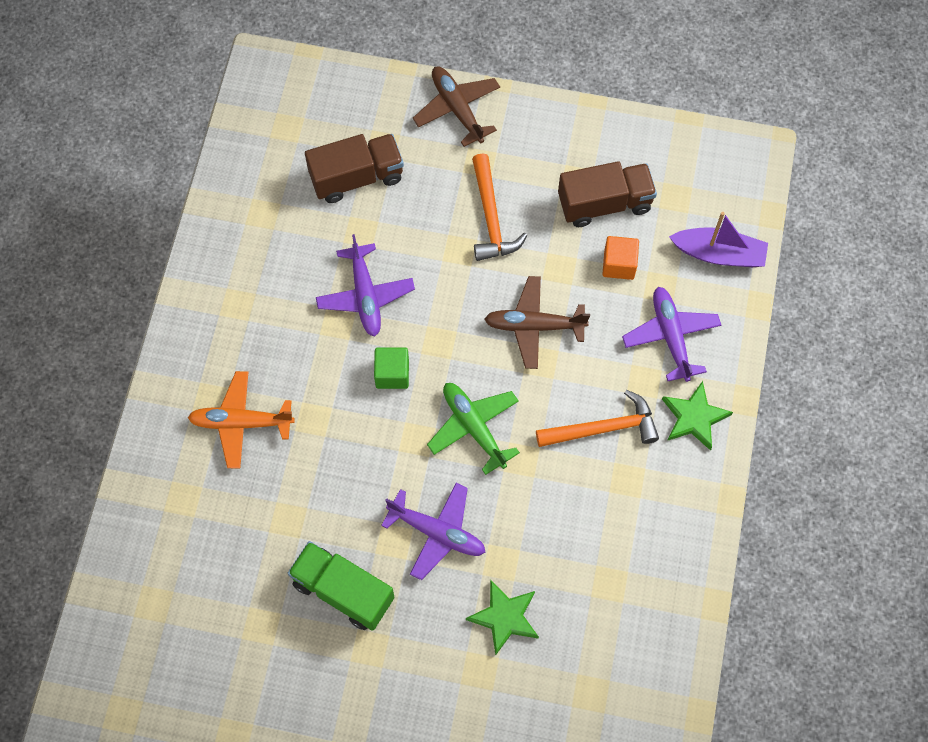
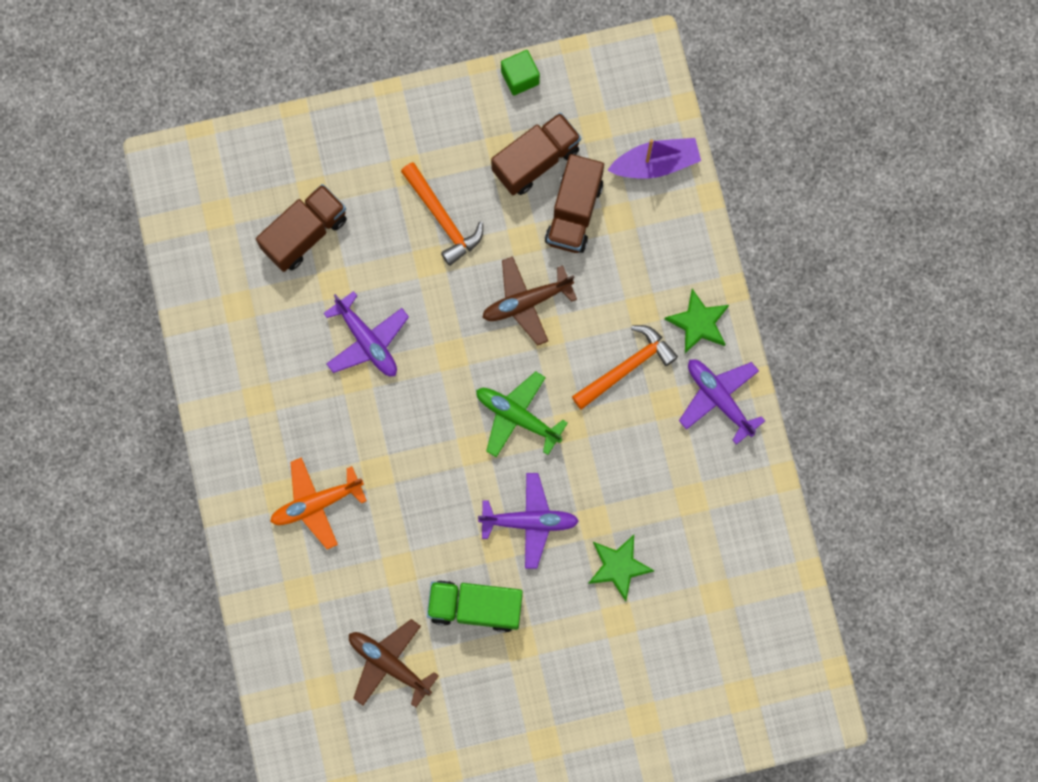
camera: 25 degrees left, 10 degrees up
green cube [374,347,409,389] -> green cube moved to [501,50,540,96]
brown plane [413,67,500,147] -> brown plane moved to [349,619,439,707]
orange cube [602,236,639,280] -> brown truck [545,154,604,253]
purple plane [622,287,721,382] -> purple plane moved to [679,360,765,445]

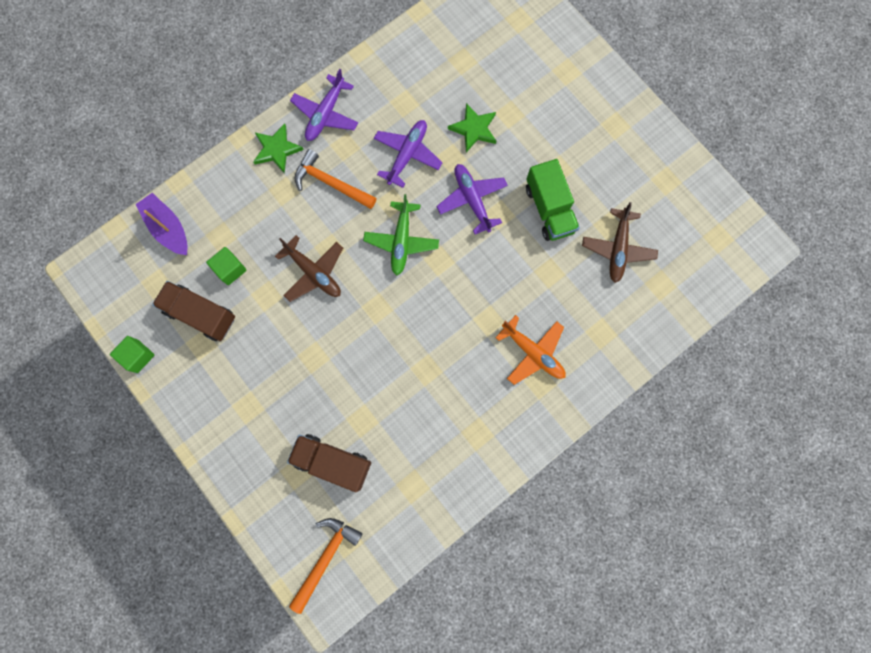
camera: 115 degrees left, 0 degrees up
purple plane [323,291,409,376] -> purple plane moved to [374,120,443,188]
orange hammer [401,162,483,266] -> orange hammer moved to [289,518,363,614]
brown truck [545,154,604,253] -> green cube [206,247,247,285]

